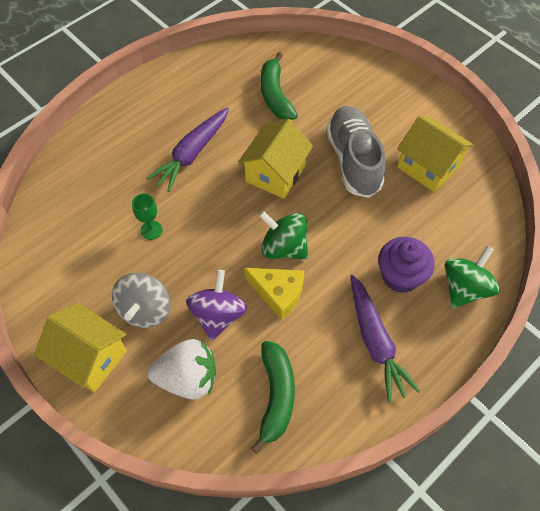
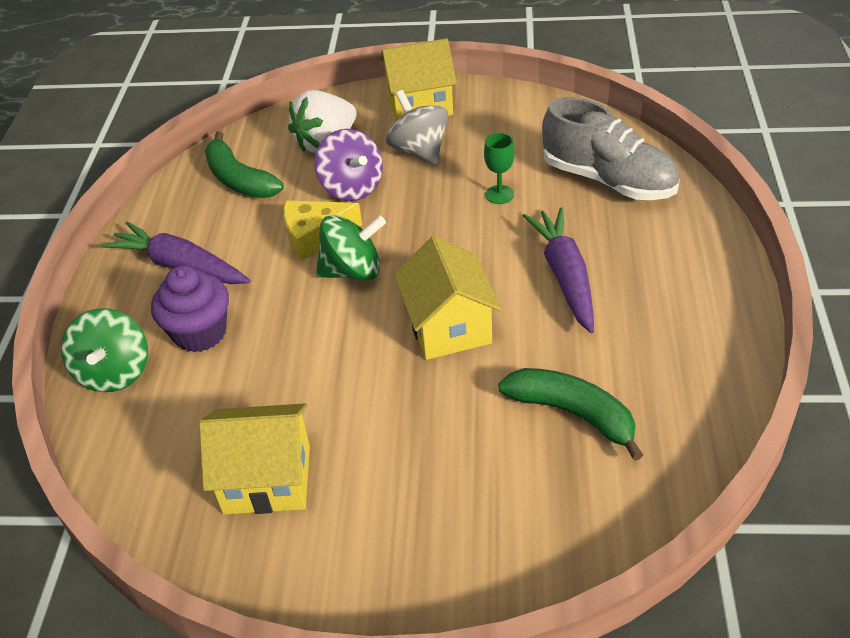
camera: 140 degrees right, 15 degrees down
grey shoe [326,106,386,198] -> grey shoe moved to [542,97,680,200]

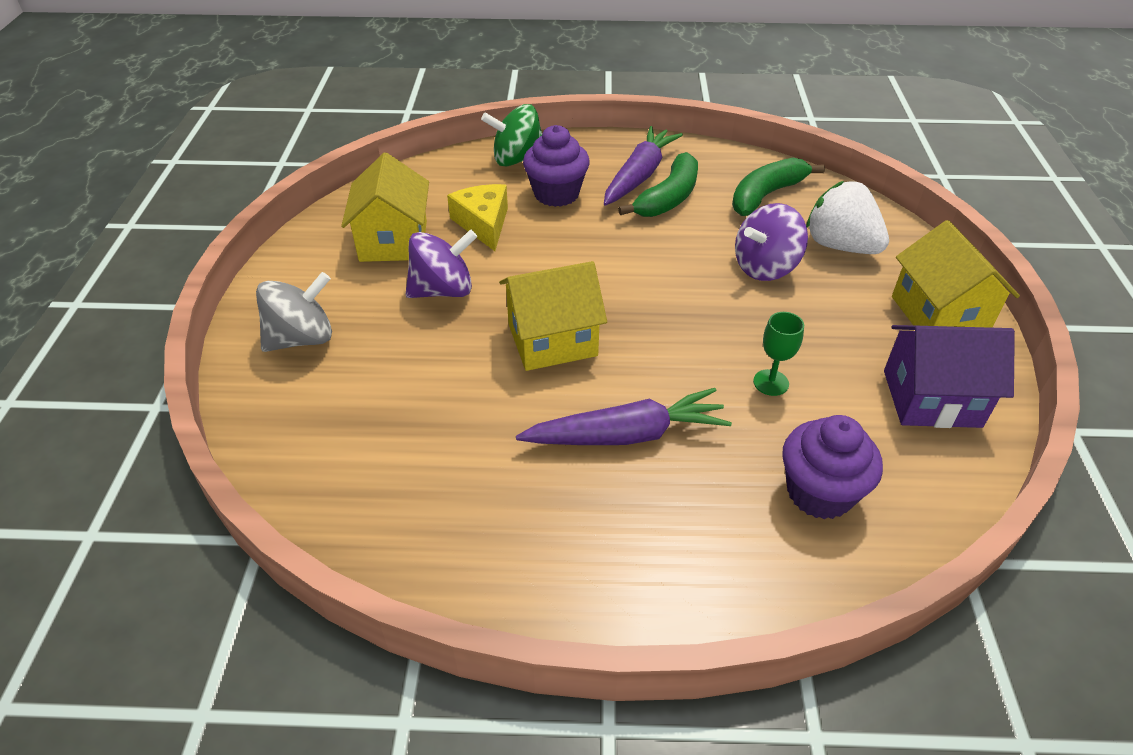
camera: 85 degrees right, 0 degrees up
yellow cheese [283,200,362,261] -> yellow cheese moved to [447,184,508,251]
green spinning top [316,215,386,280] -> none
grey spinning top [386,90,448,165] -> grey spinning top moved to [256,272,332,352]
green banana [498,368,643,461] -> green banana moved to [618,152,698,217]
grey shoe [542,97,680,200] -> purple cupcake [782,415,883,520]
none -> purple spinning top [406,229,478,298]
none -> purple house [884,325,1015,428]

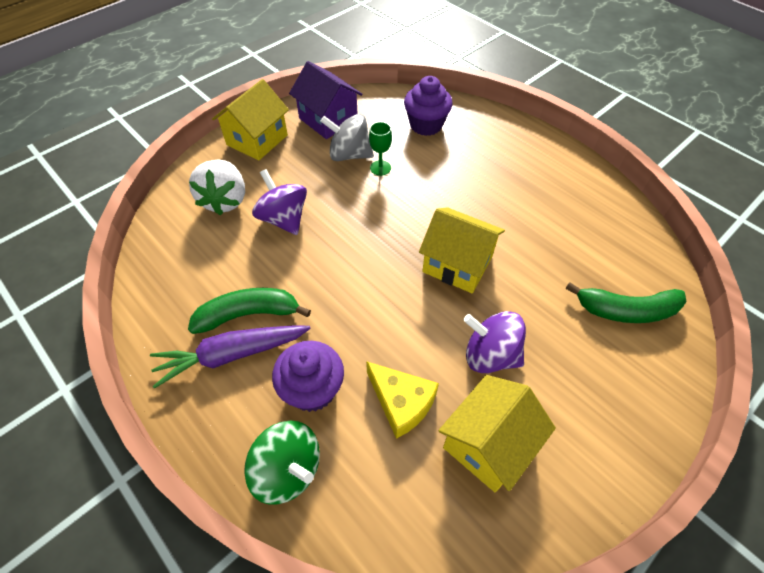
camera: 135 degrees left, 10 degrees up
grey spinning top [256,272,332,352] -> grey spinning top moved to [320,114,374,161]
yellow cheese [447,184,508,251] -> yellow cheese turned 75 degrees counterclockwise [366,361,439,439]
purple carrot [516,388,732,445] -> none
green banana [732,158,825,216] -> green banana moved to [566,282,687,323]
purple spinning top [735,203,808,281] -> purple spinning top turned 135 degrees counterclockwise [252,169,307,235]

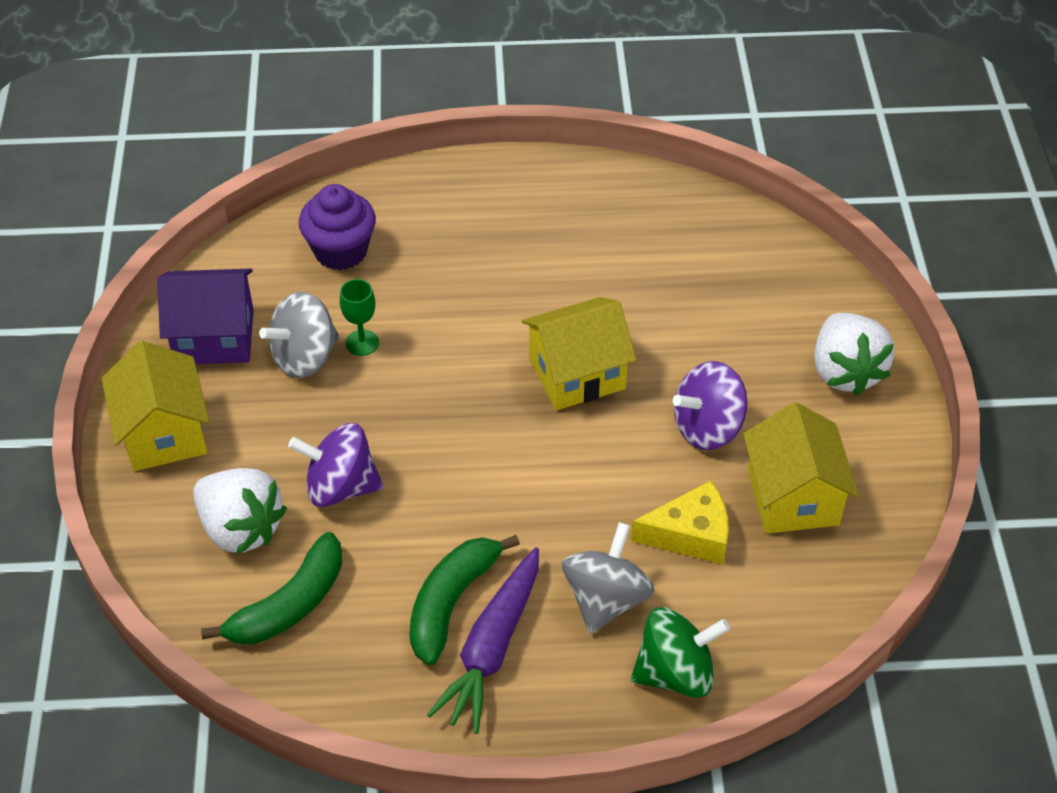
camera: 50 degrees left, 5 degrees down
purple cupcake [272,341,344,412] -> grey spinning top [562,522,655,634]
green banana [566,282,687,323] -> green banana moved to [201,532,342,644]
none -> white strawberry [814,313,894,396]

